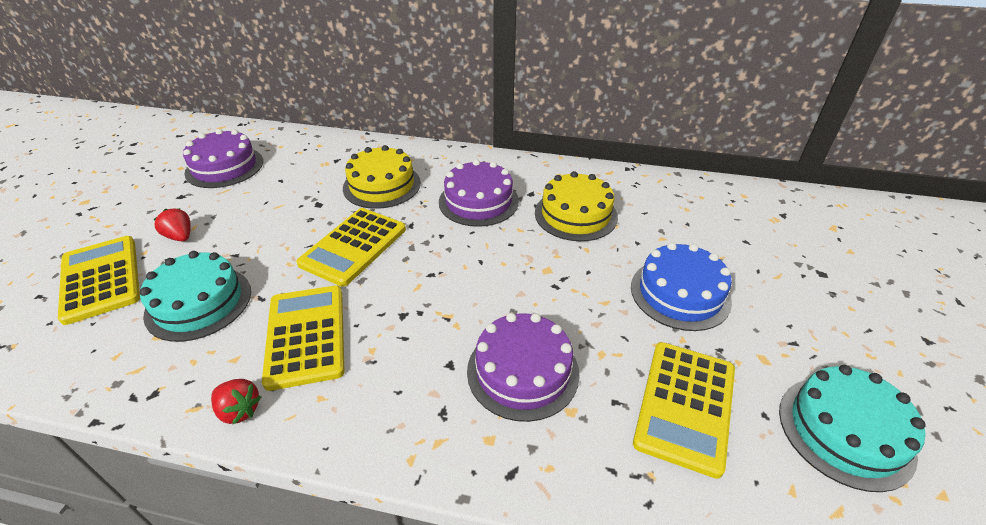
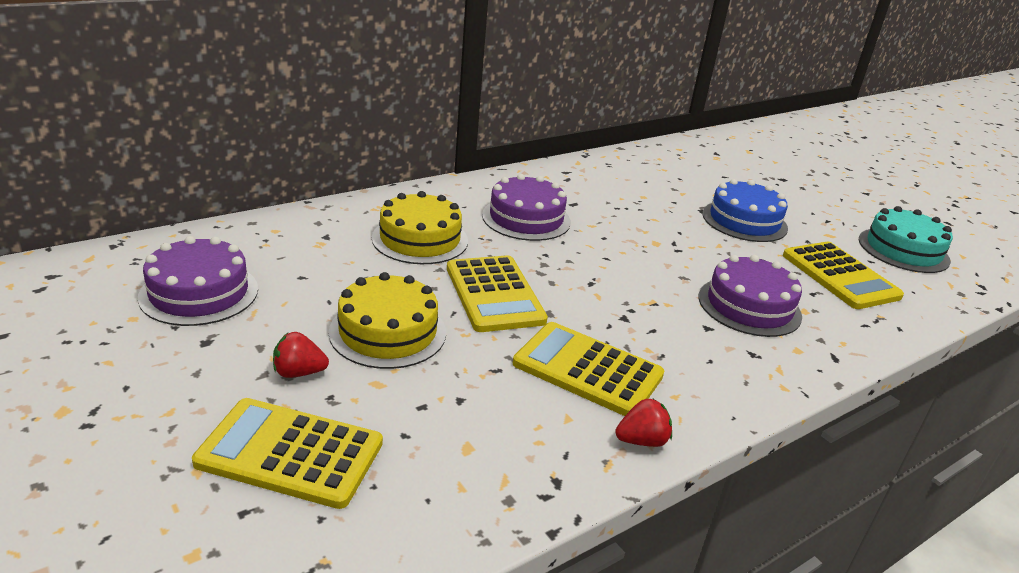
camera: 50 degrees left, 10 degrees down
turquoise cake [140,251,251,342] -> none
yellow cake [535,171,618,241] -> yellow cake moved to [329,272,446,369]

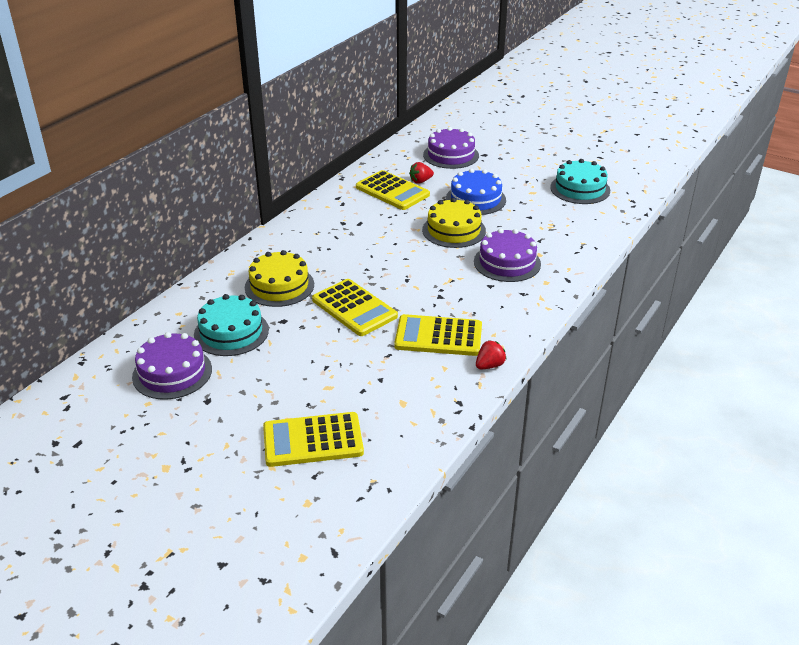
camera: 20 degrees left, 5 degrees up
red strawberry [273,332,329,378] -> red strawberry moved to [409,162,434,184]
yellow cake [329,272,446,369] -> yellow cake moved to [422,198,486,248]
purple cake [482,174,571,241] -> purple cake moved to [423,127,479,169]
yellow calculator [783,242,904,309] -> yellow calculator moved to [356,170,430,210]
none -> turquoise cake [194,294,269,356]

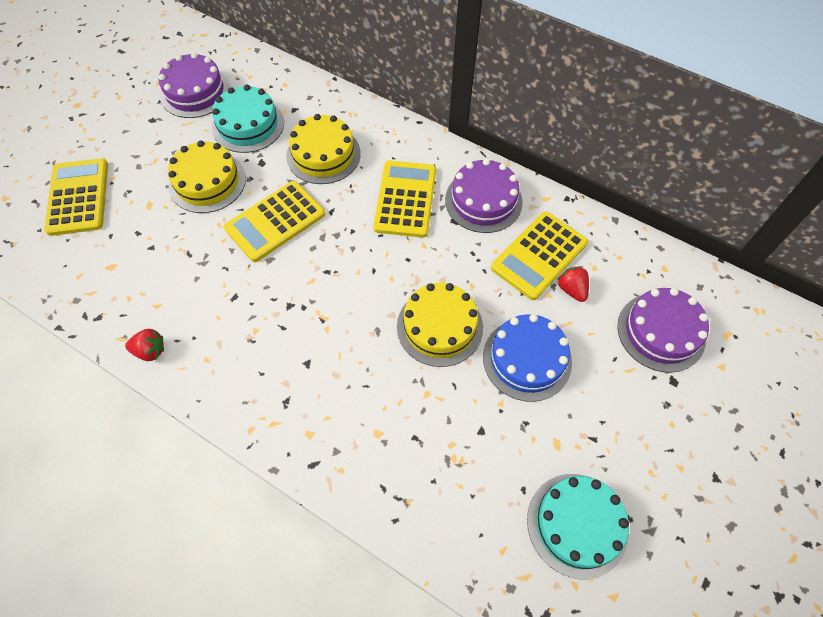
camera: 90 degrees right, 25 degrees up
yellow calculator [394,314,482,356] -> yellow calculator moved to [373,161,436,238]
purple cake [474,229,541,282] -> purple cake moved to [445,159,523,233]
red strawberry [476,340,507,369] -> red strawberry turned 45 degrees counterclockwise [125,329,164,361]
none -> yellow cake [168,140,246,213]

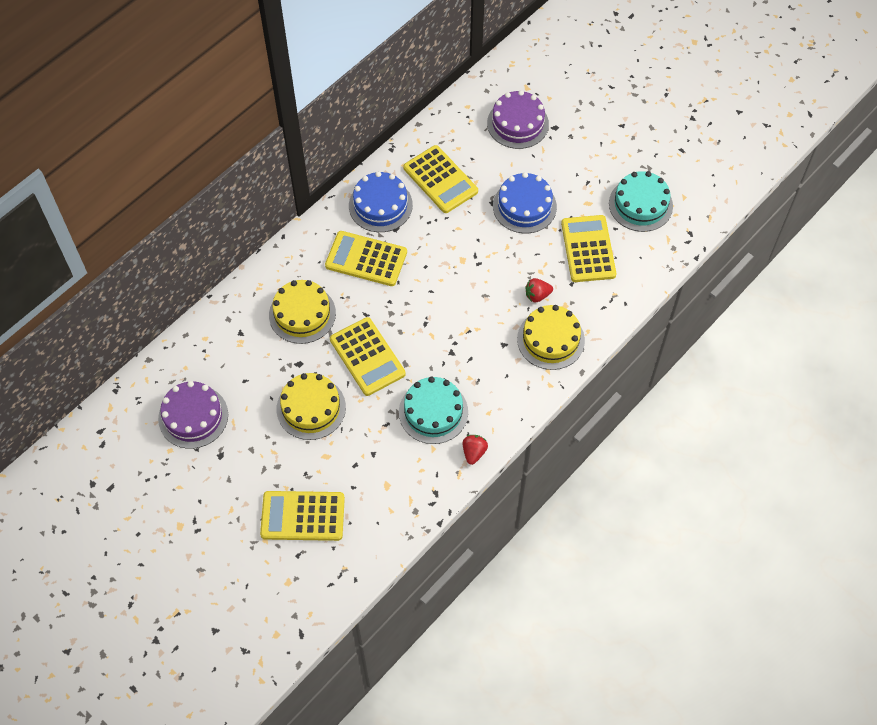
camera: 80 degrees left, 0 degrees up
turquoise cake [212,85,284,153] -> turquoise cake moved to [399,377,468,444]
yellow cake [397,283,483,367] -> yellow cake moved to [517,305,585,370]
purple cake [445,159,523,233] -> blue cake [349,171,413,232]
red strawberry [557,266,589,302] -> red strawberry moved to [525,278,553,303]
none -> yellow calculator [561,215,616,282]

